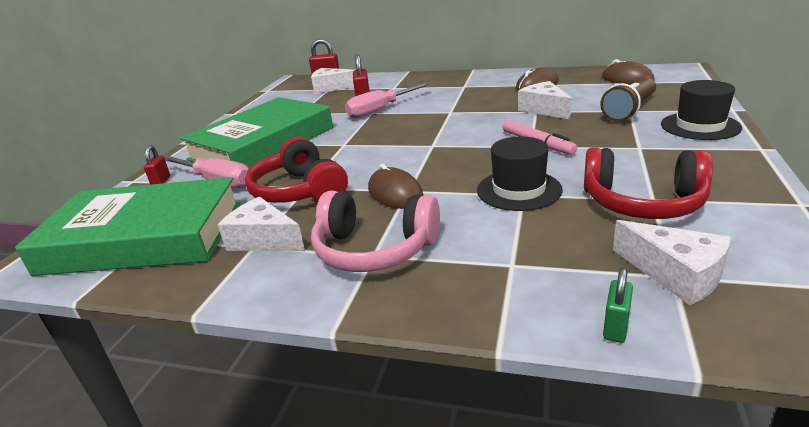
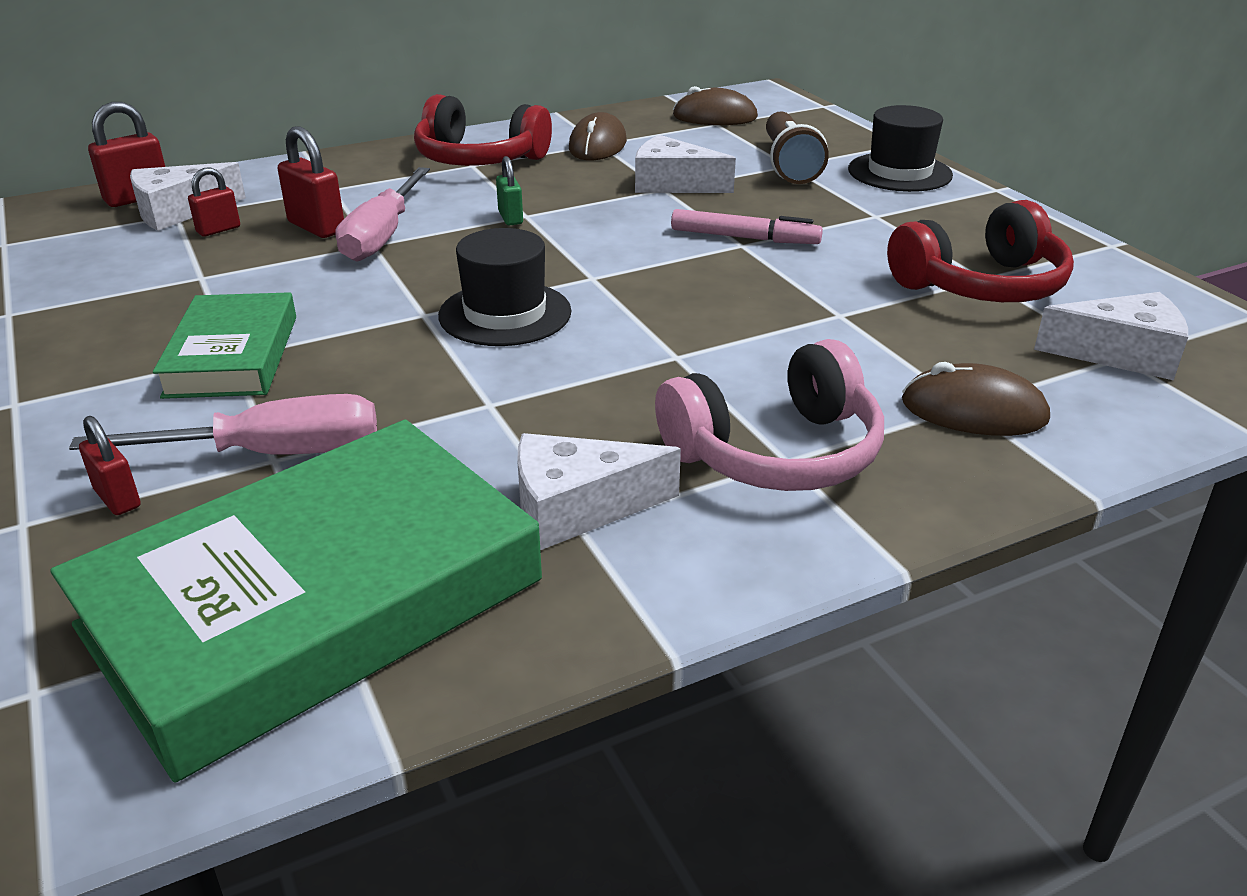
camera: 45 degrees left, 5 degrees up
green book [179,97,333,169] -> green book [153,292,296,399], size x0.55
red headphones [245,137,348,203] -> red headphones moved to [414,94,552,166]
brown mouse [368,164,424,209] -> brown mouse moved to [902,362,1050,436]
black hat [477,137,563,211] -> black hat moved to [438,228,572,346]
green padlock [603,268,633,343] -> green padlock moved to [496,156,523,225]
none -> red padlock [188,167,240,236]

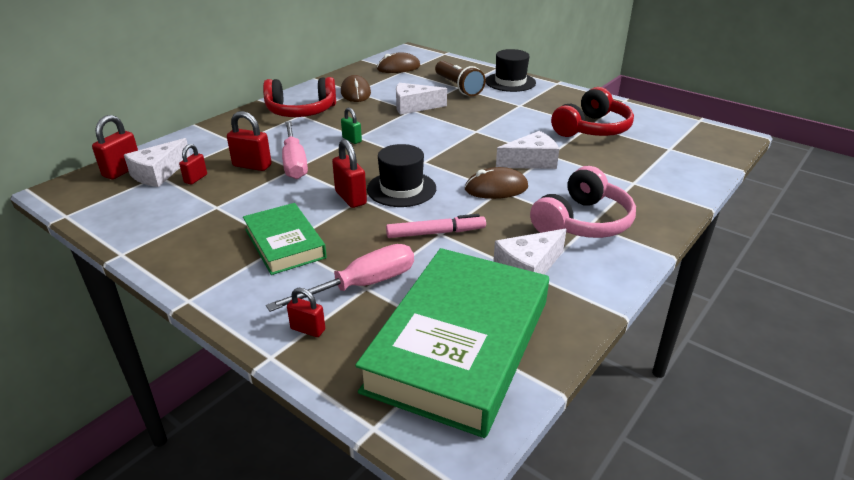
camera: 25 degrees left, 0 degrees up
pink marker [671,209,823,244] -> pink marker moved to [386,214,486,238]
brown mouse [902,362,1050,436] -> brown mouse moved to [465,167,528,199]
white cheese [1034,292,1188,380] -> white cheese moved to [496,131,559,169]
none -> red padlock [332,139,367,208]

